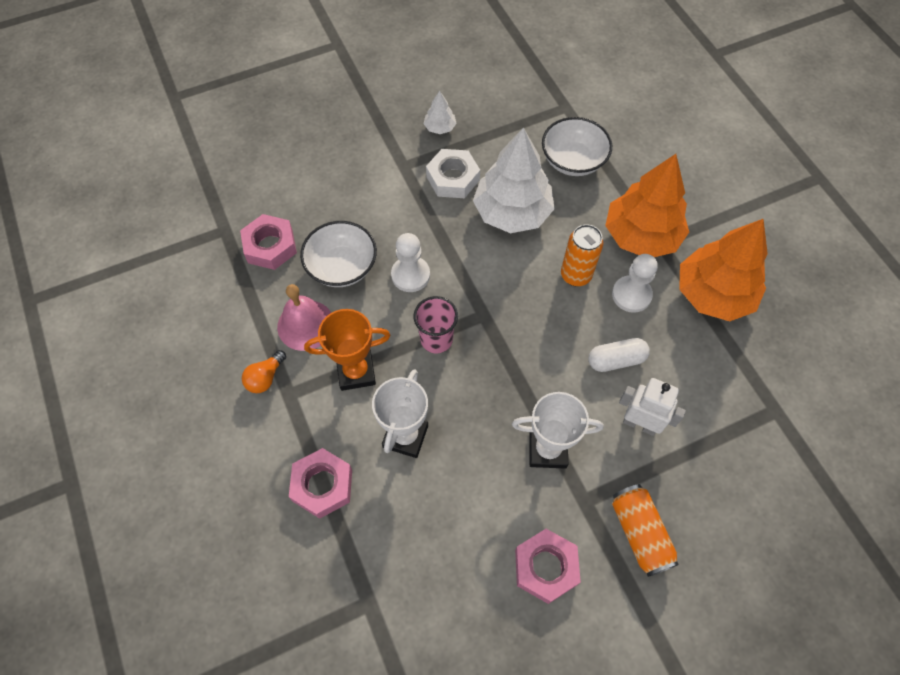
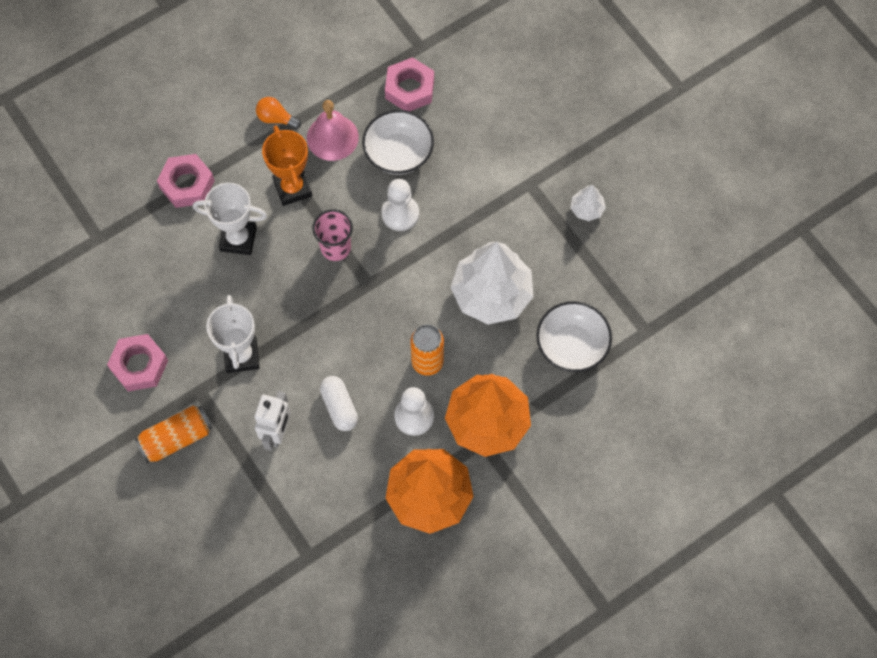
camera: 80 degrees right, 5 degrees up
white nut [426,149,480,198] -> none

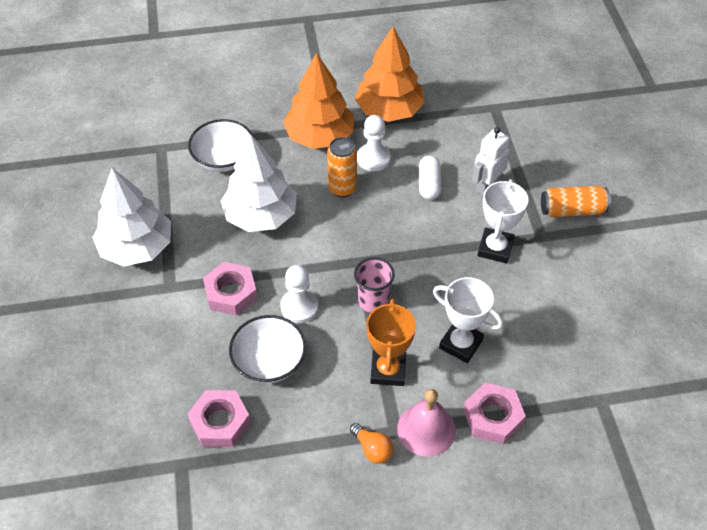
camera: 155 degrees left, 15 degrees down
pink nut [107,334,168,391] -> pink nut moved to [203,262,257,316]
pink bell [307,100,359,161] -> pink bell moved to [397,389,456,457]
white tree [571,185,606,221] -> white tree [92,168,171,266], size x2.28

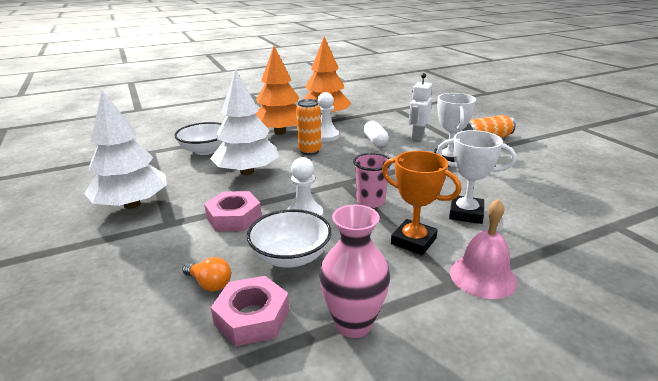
camera: 15 degrees left, 25 degrees down
orange light bulb [350,423,394,463] -> orange light bulb moved to [182,257,231,291]
orange trophy [366,299,416,386] -> orange trophy turned 45 degrees counterclockwise [382,151,461,255]
pink nut [463,382,526,444] -> none
none -> pink vase [319,205,390,338]

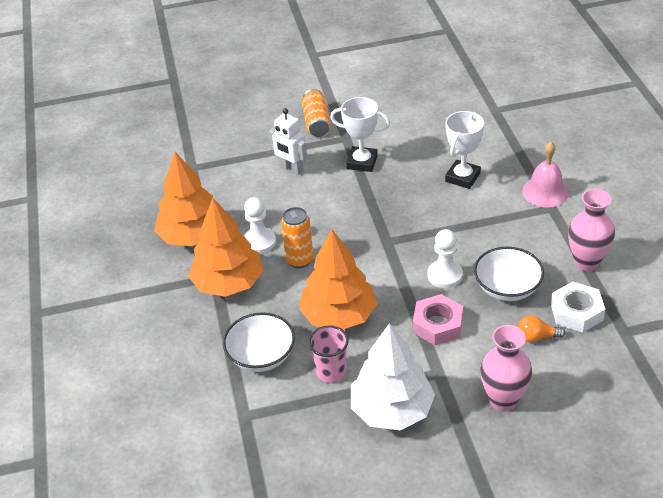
camera: 75 degrees left, 15 degrees up
orange light bulb [182,257,231,291] -> orange light bulb turned 135 degrees counterclockwise [517,315,566,342]
white tree [210,69,279,175] -> orange tree [299,229,377,329]
pink nut [211,276,289,346] -> white nut [551,282,605,333]
pink cup [353,153,391,208] -> pink cup moved to [308,325,349,383]
white capsule [363,121,389,147] -> none
orange trophy [382,151,461,255] -> none
none -> pink vase [480,325,532,412]

